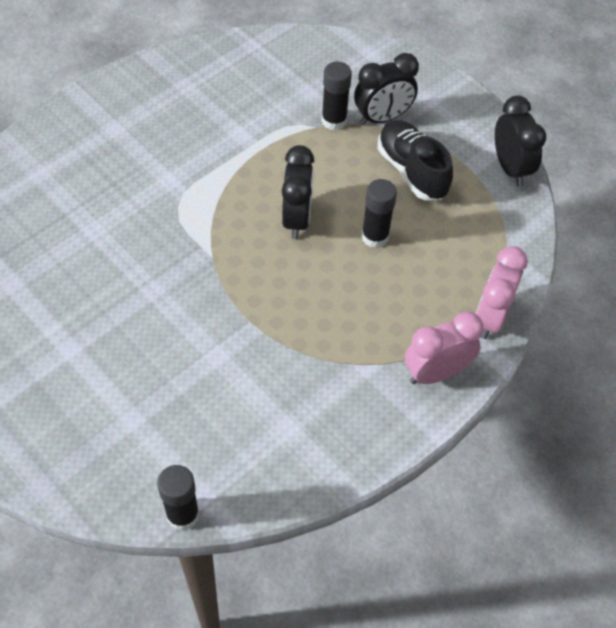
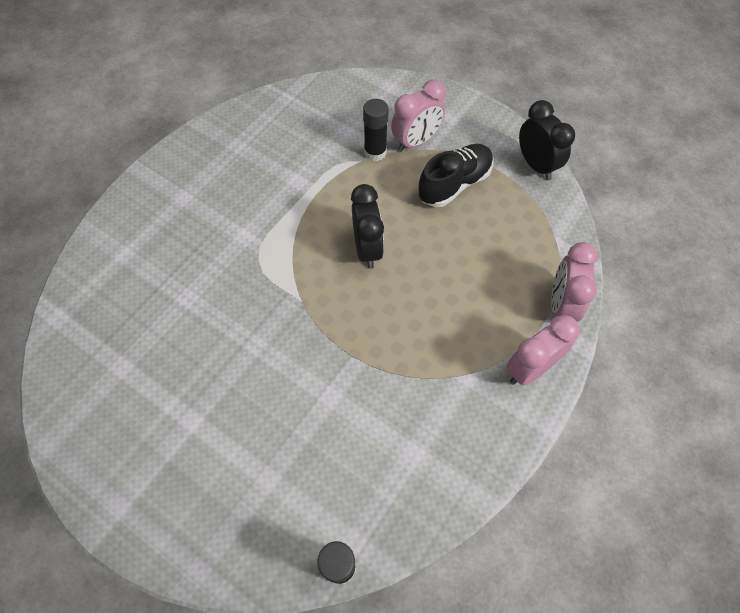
camera: 10 degrees left, 5 degrees up
black clock [354,53,419,125] -> pink clock [391,80,446,152]
black glue stick [361,179,397,248] -> none
black shoe [377,120,453,201] -> black shoe turned 90 degrees clockwise [418,144,493,207]

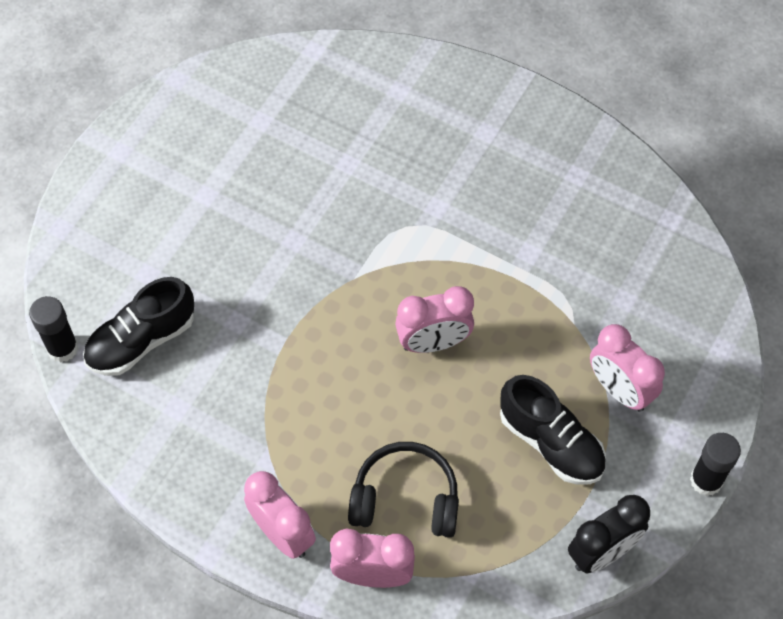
camera: 85 degrees right, 0 degrees up
black clock [351,184,384,269] -> pink clock [395,286,474,353]
black glue stick [363,99,389,161] -> black glue stick moved to [690,433,741,496]
none -> black shoe [83,277,194,376]
none -> black headphones [348,442,459,538]

